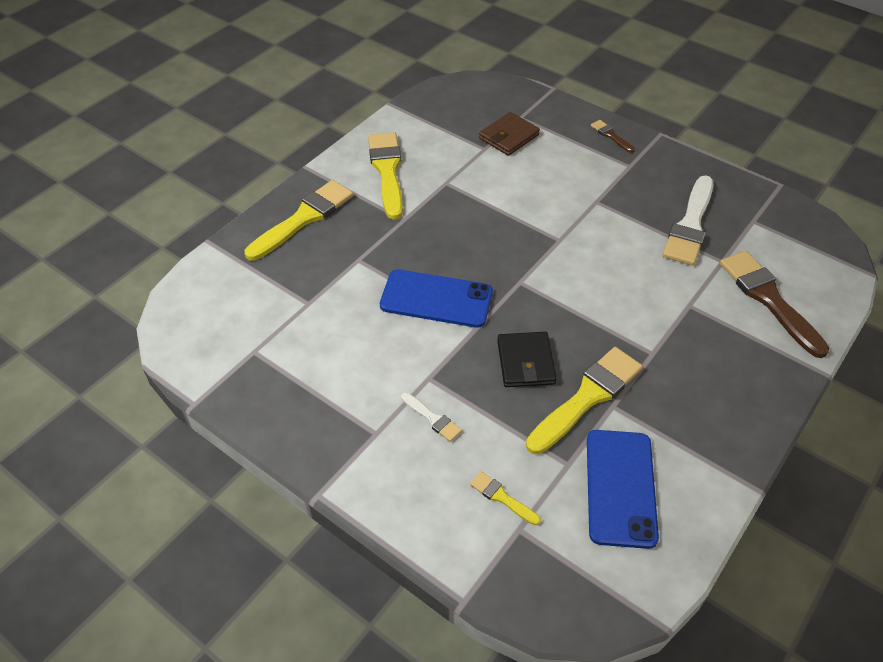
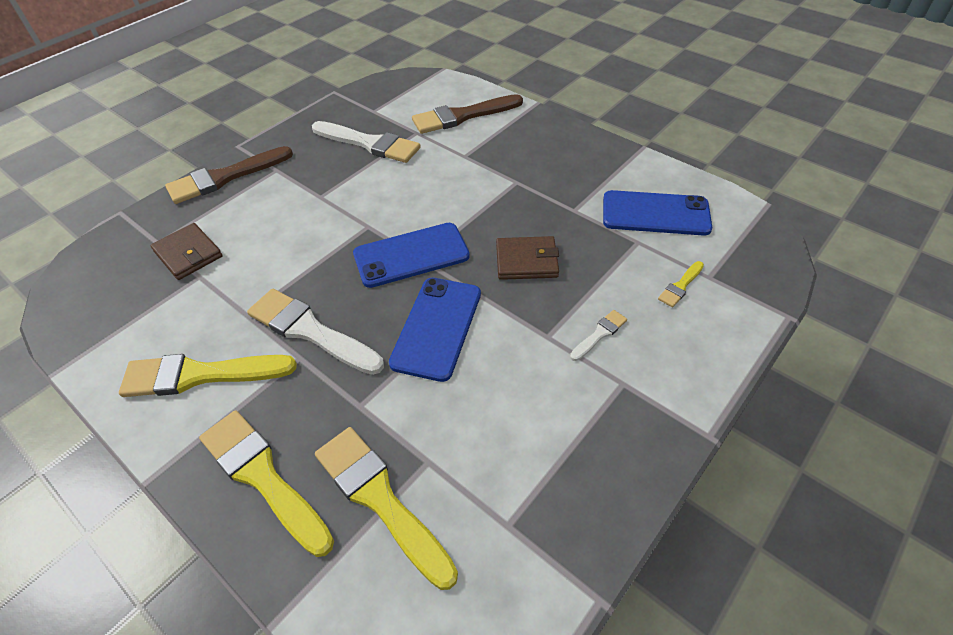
camera: 85 degrees left, 0 degrees up
black wallet [497,332,557,387] -> brown wallet [496,236,559,280]
yellow brush [526,347,643,454] -> yellow brush moved to [315,427,458,590]
brown brush [591,120,635,153] -> brown brush [165,146,293,204], size x2.14
none -> white brush [247,289,384,375]
none -> blue phone [353,223,470,288]

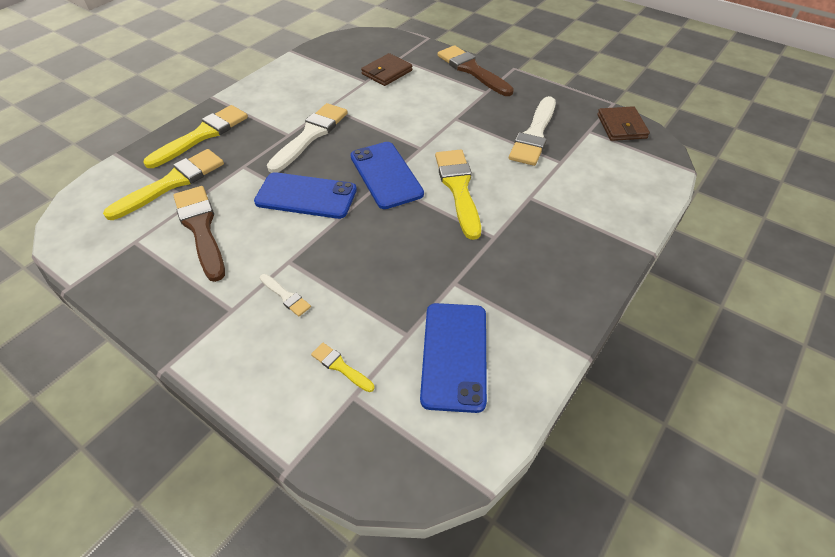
camera: 85 degrees right, 0 degrees up
yellow brush [119,354,297,397] -> yellow brush moved to [435,150,481,240]
brown brush [412,94,523,134] -> brown brush moved to [173,186,225,282]
brown wallet [496,236,559,280] -> brown wallet moved to [597,106,650,141]

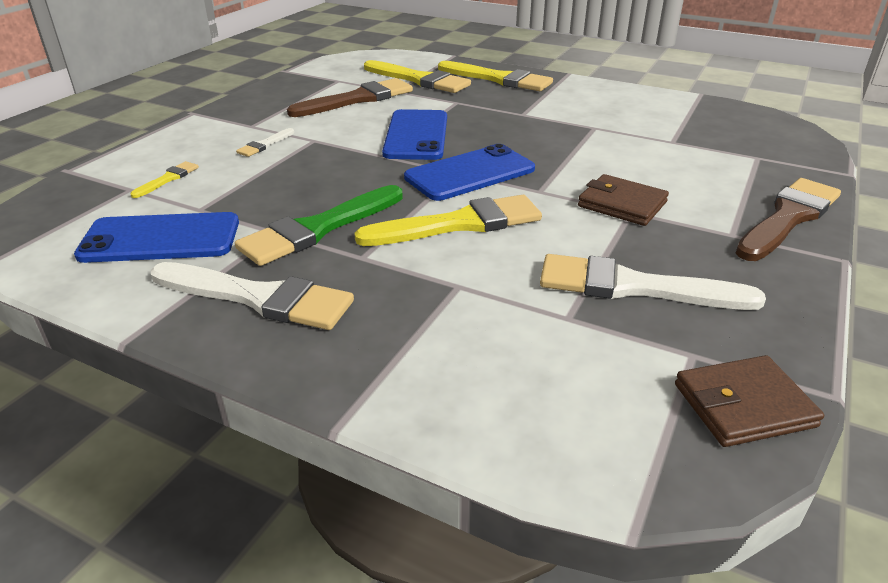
camera: 80 degrees right, 15 degrees down
white brush [267,103,348,173] -> white brush moved to [151,262,354,330]
brown wallet [361,53,412,86] -> brown wallet moved to [578,174,669,226]
none -> green brush [235,185,403,266]

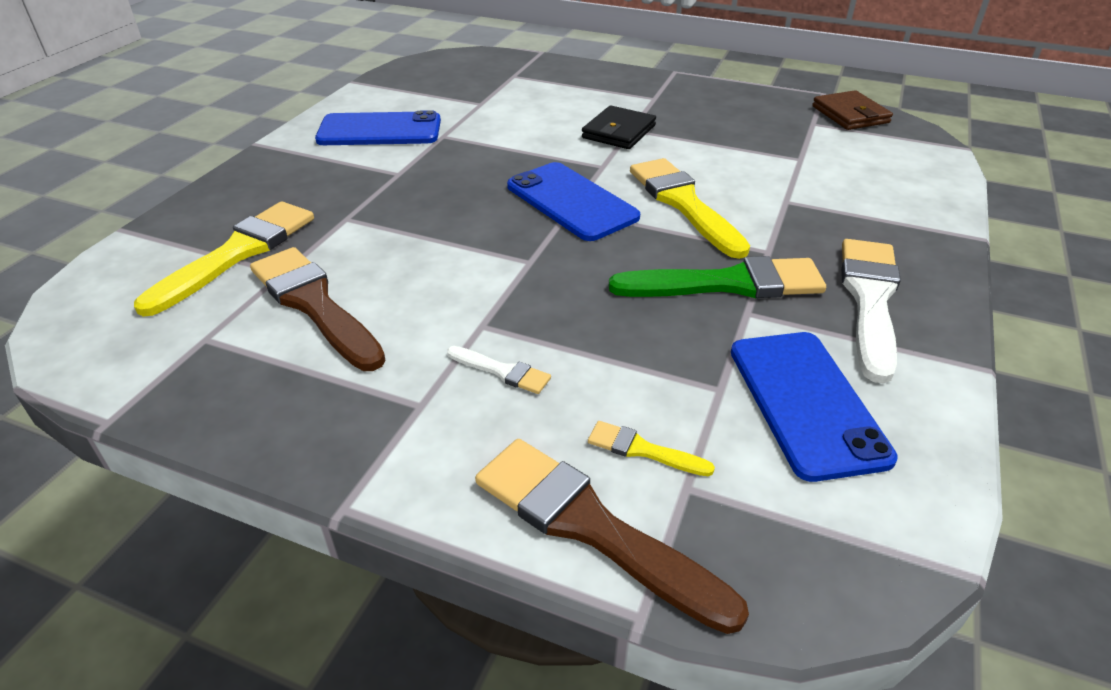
camera: 95 degrees left, 5 degrees up
green brush [235,185,403,266] -> green brush turned 45 degrees counterclockwise [609,256,826,298]
blue phone [382,109,447,160] -> blue phone moved to [315,110,441,145]
yellow brush [438,61,553,91] -> none
white brush [540,254,766,310] -> none
brown wallet [578,174,669,226] -> black wallet [582,106,656,149]
brown brush [736,178,841,261] -> brown brush moved to [475,439,749,634]

